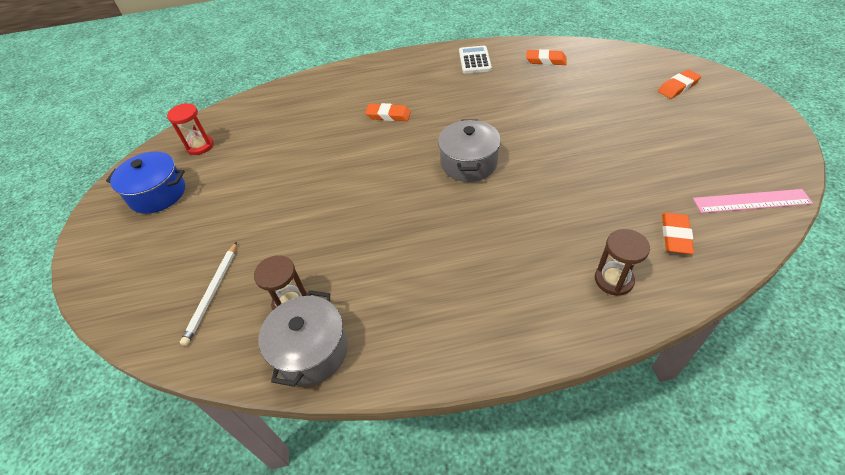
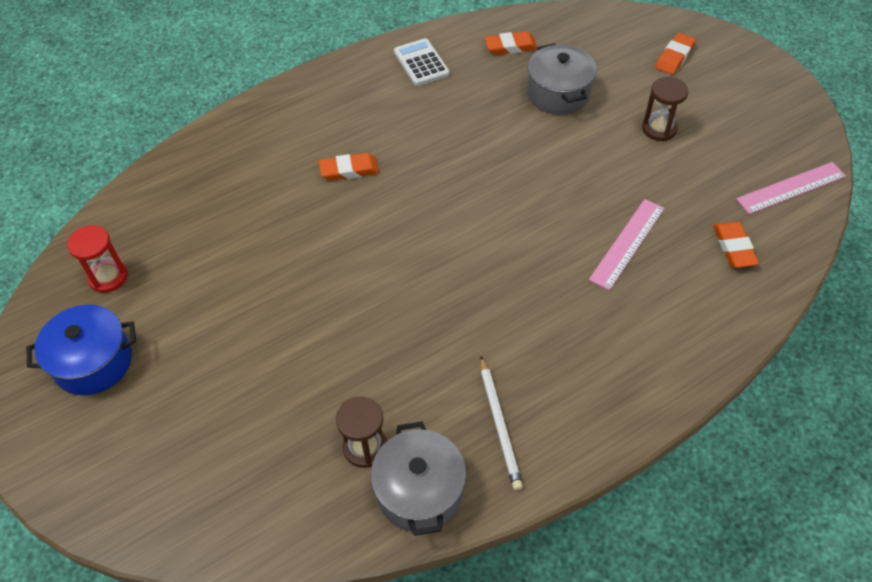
camera: 25 degrees left, 5 degrees up
white pencil [180,242,237,346] -> white pencil moved to [480,356,523,491]
grey pot [438,119,501,182] -> grey pot moved to [527,43,597,115]
brown hourglass [595,229,650,296] -> brown hourglass moved to [642,77,688,141]
none -> pink ruler [589,199,665,290]

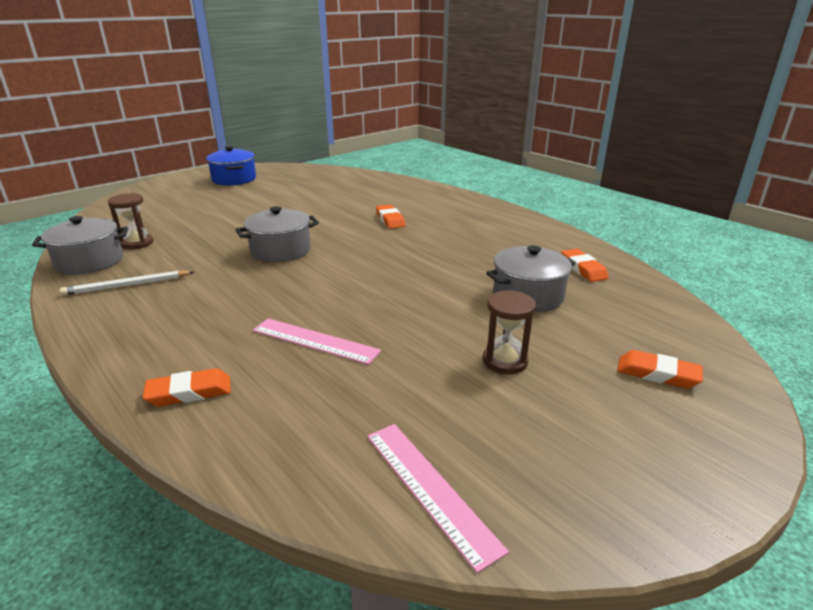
camera: 80 degrees right, 25 degrees down
red hourglass [67,225,128,293] -> none
white calculator [394,38,450,86] -> none
orange eraser [713,222,759,268] -> orange eraser moved to [143,368,231,406]
none -> grey pot [236,206,319,262]

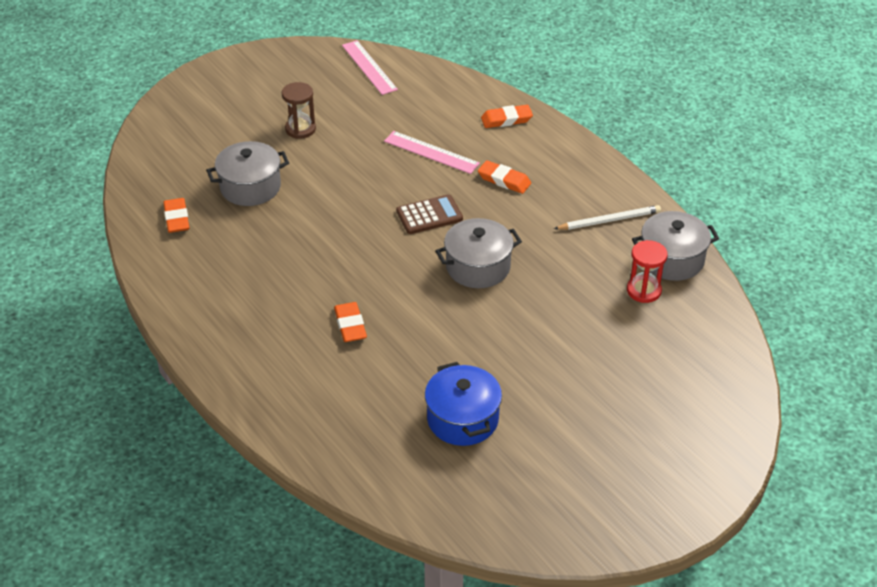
camera: 175 degrees left, 15 degrees up
brown hourglass [108,193,153,249] -> red hourglass [627,240,668,303]
blue pot [206,146,256,186] -> blue pot moved to [425,362,502,446]
orange eraser [617,350,703,388] -> orange eraser moved to [478,160,531,194]
none -> brown calculator [396,194,463,234]

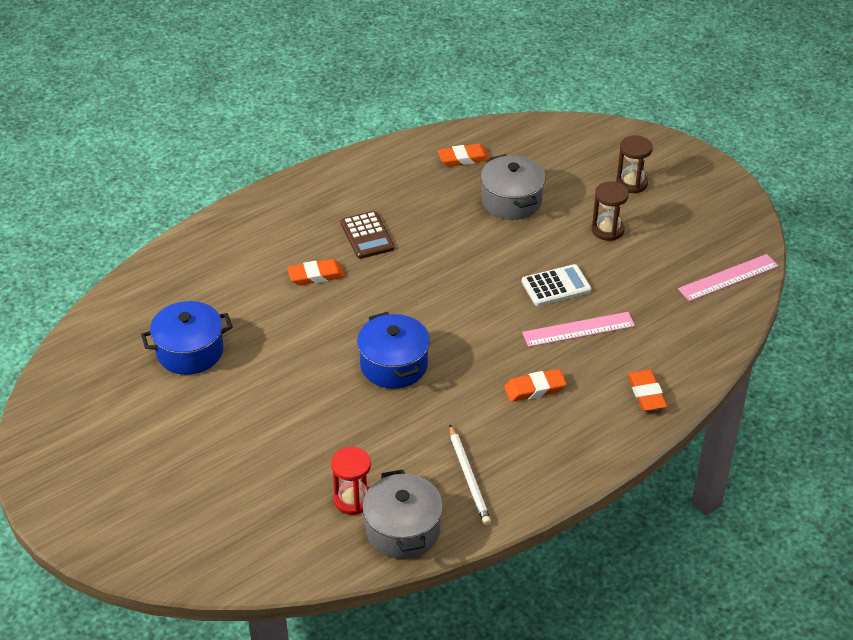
camera: 90 degrees right, 0 degrees up
pink ruler [384,131,480,174] -> pink ruler turned 45 degrees clockwise [522,312,635,347]
brown calculator [396,194,463,234] -> brown calculator moved to [340,211,394,259]
grey pot [435,218,522,288] -> blue pot [357,312,430,389]
orange eraser [478,160,531,194] -> orange eraser turned 45 degrees clockwise [504,369,566,402]
none -> white calculator [522,264,591,306]
none -> brown hourglass [616,135,653,193]

